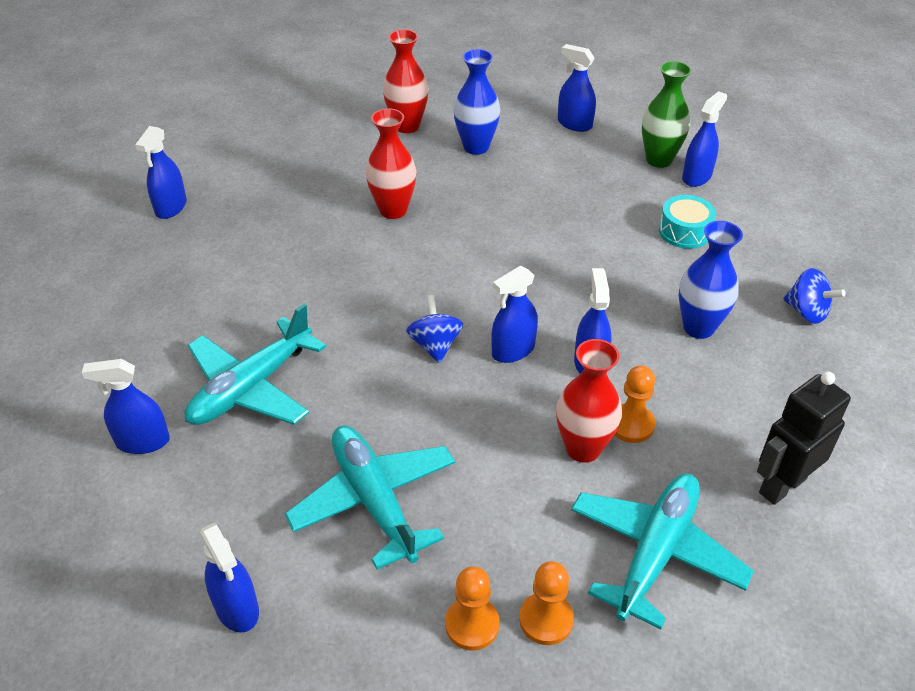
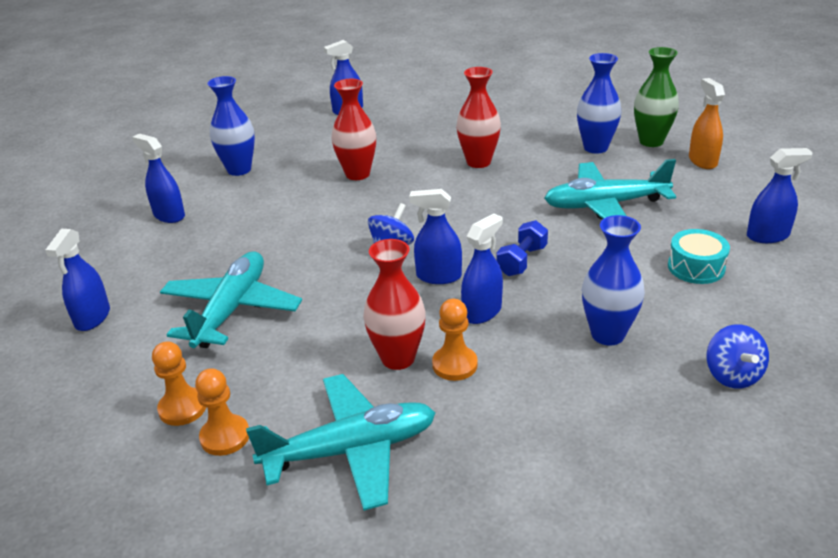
camera: 45 degrees right, 10 degrees down
turquoise plane [184,304,326,425] -> turquoise plane moved to [544,159,676,219]
red vase [383,29,429,133] -> red vase moved to [332,79,376,180]
blue spray bottle [558,44,596,132] -> orange spray bottle [689,78,725,169]
green vase [642,61,692,168] -> green vase moved to [634,47,679,147]
black robot [757,371,851,505] -> none
none -> blue vase [208,76,255,176]
none -> blue dumbbell [497,220,548,276]

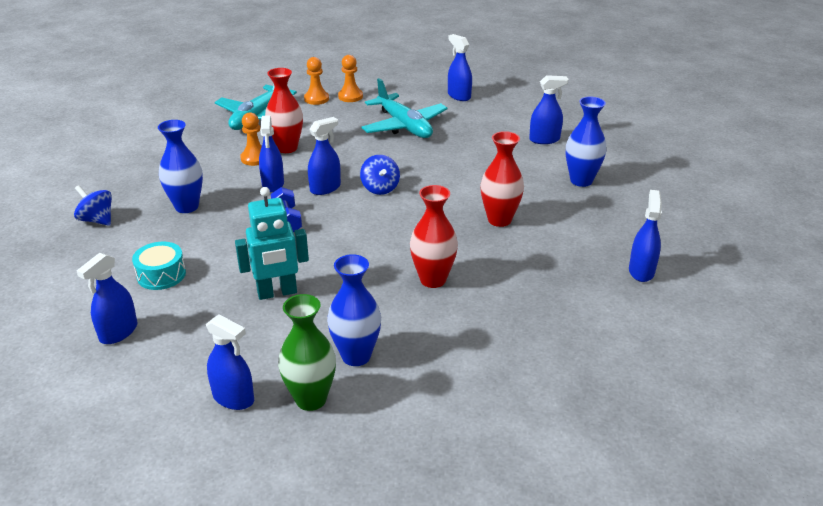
camera: 130 degrees right, 0 degrees up
turquoise plane [544,159,676,219] -> turquoise robot [235,187,309,300]
orange spray bottle [689,78,725,169] -> blue spray bottle [206,314,254,410]

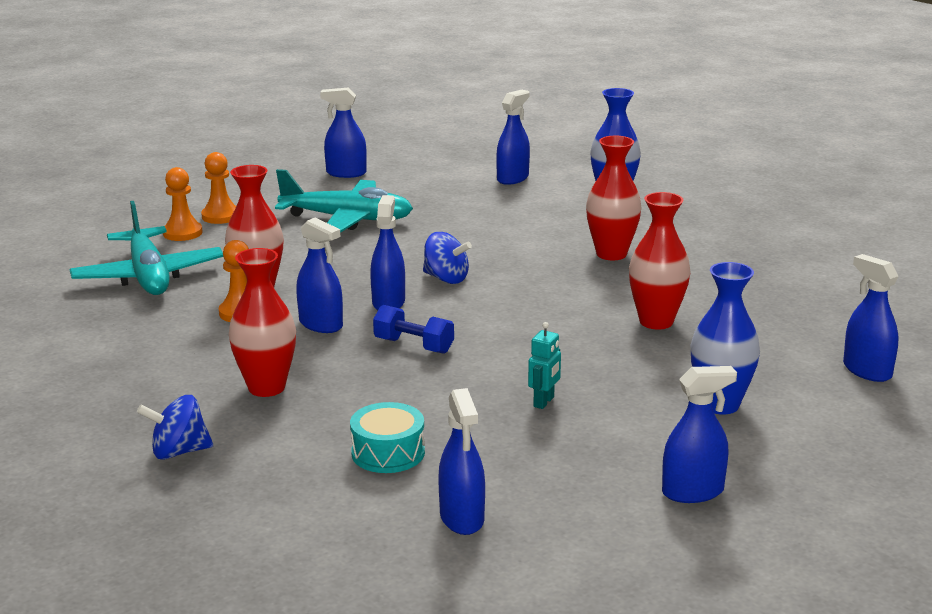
camera: 45 degrees left, 10 degrees down
blue vase [158,120,203,213] -> red vase [229,248,296,397]
turquoise robot [235,187,309,300] -> turquoise robot [528,322,561,409], size x0.52
green vase [278,294,336,411] -> none
blue spray bottle [629,190,662,282] -> blue spray bottle moved to [843,254,899,382]

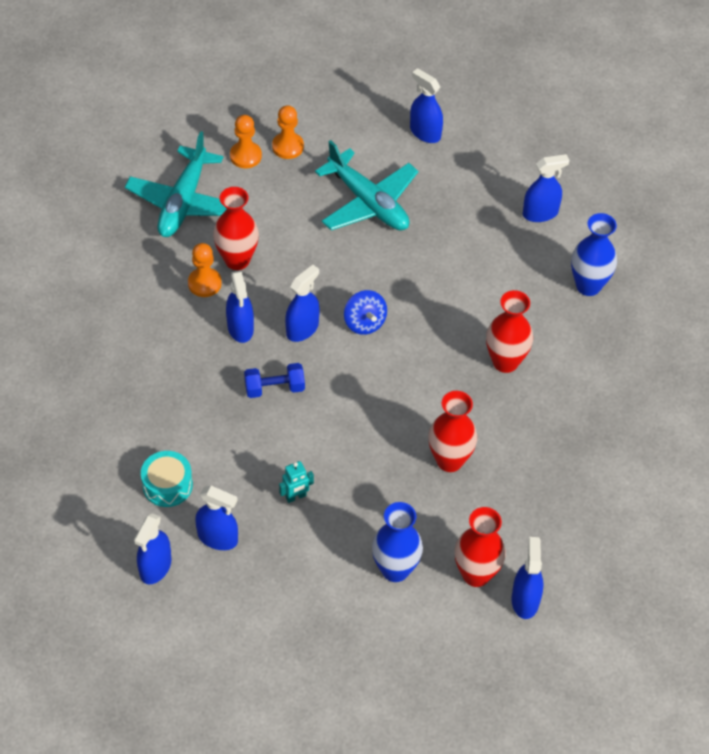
camera: 35 degrees right, 30 degrees up
blue spinning top [137,395,213,460] -> none
red vase [229,248,296,397] -> red vase moved to [455,507,506,587]
blue dumbbell [373,305,454,354] -> blue dumbbell turned 75 degrees counterclockwise [244,363,305,398]
blue spray bottle [662,366,737,503] -> blue spray bottle moved to [195,486,238,550]

